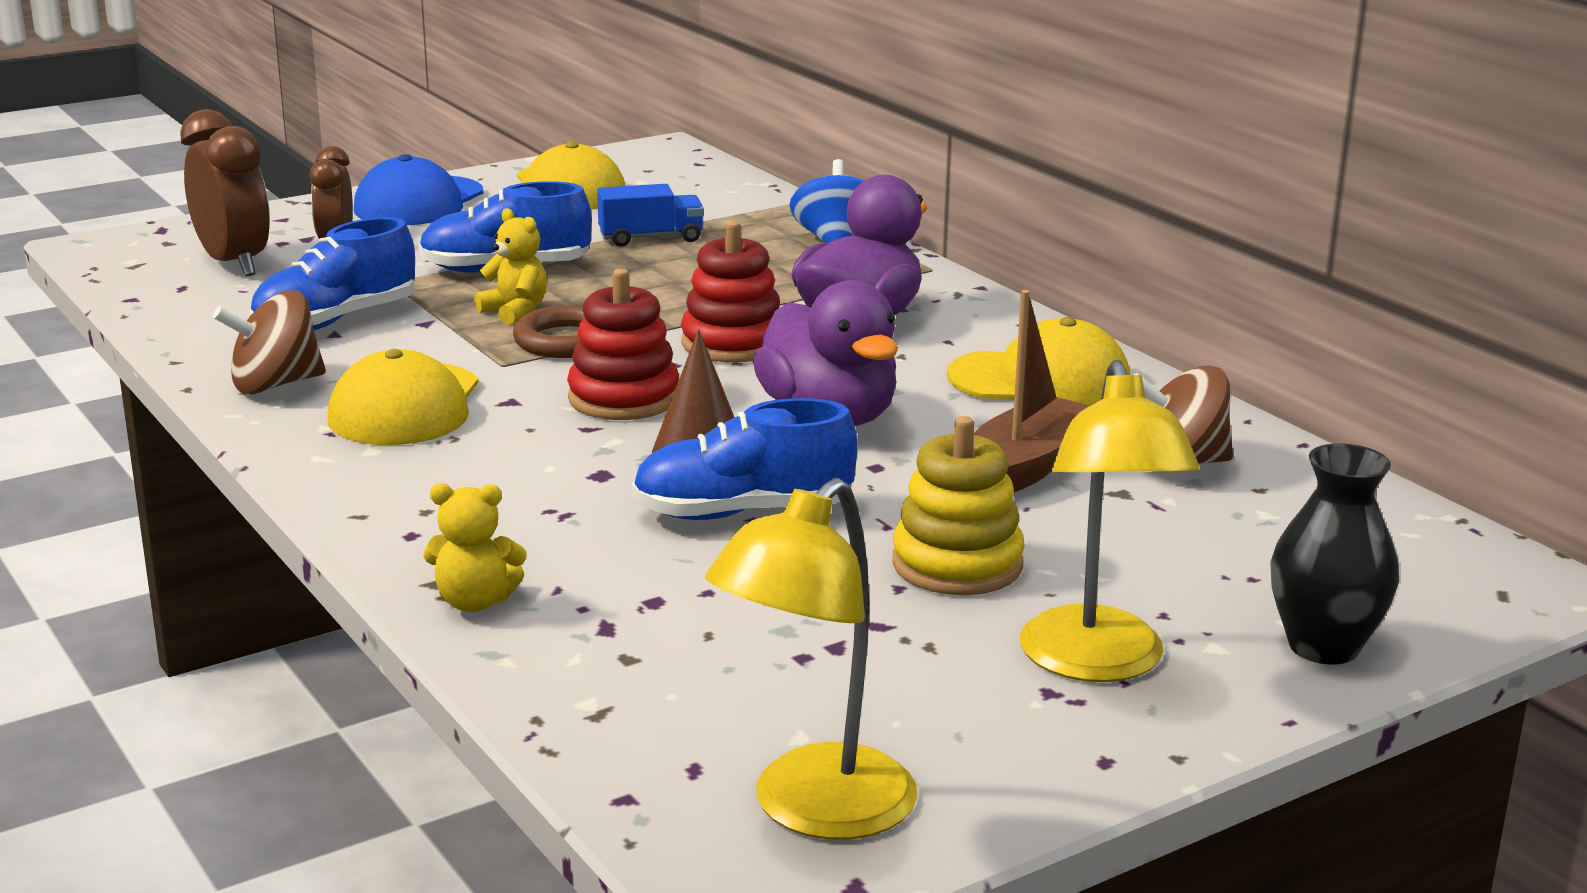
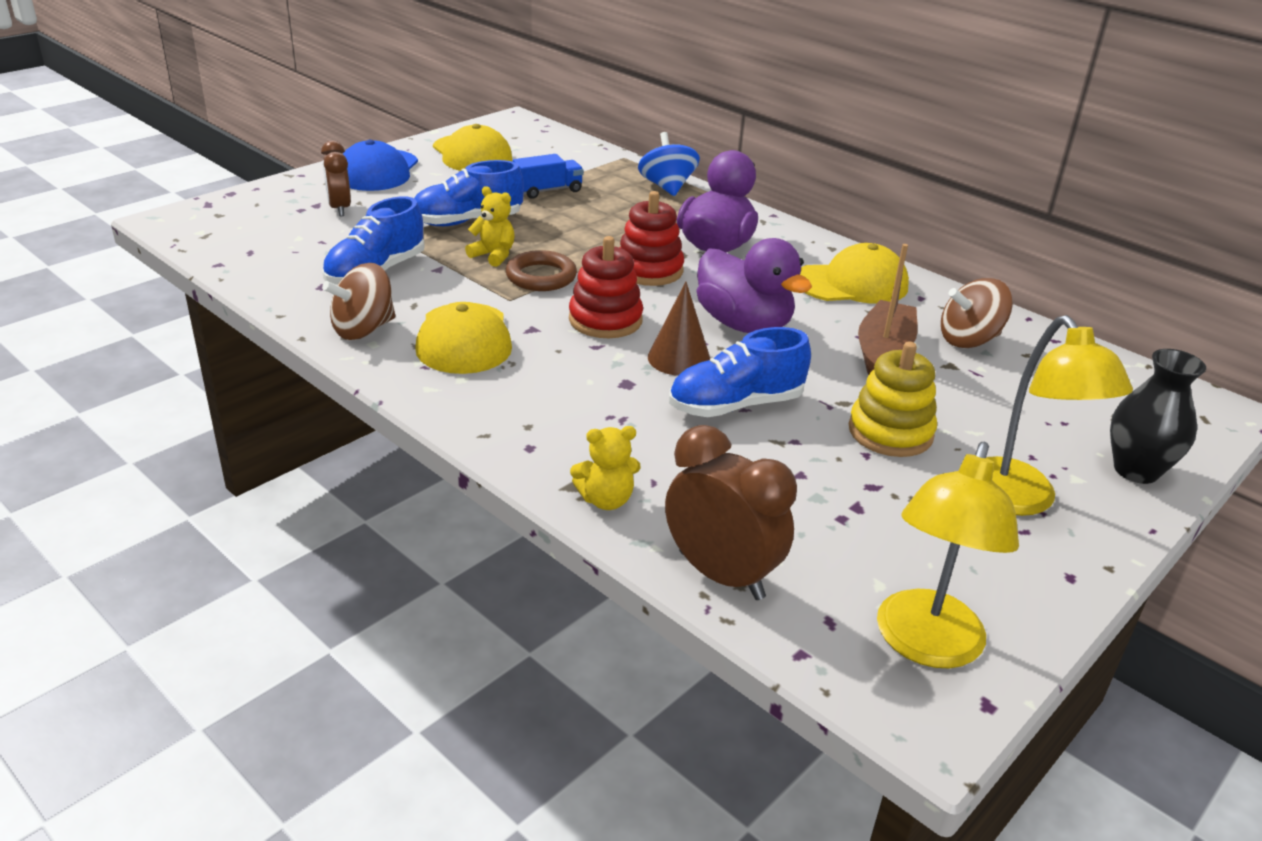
camera: 15 degrees left, 10 degrees up
brown clock [180,109,270,276] -> brown clock moved to [665,425,797,600]

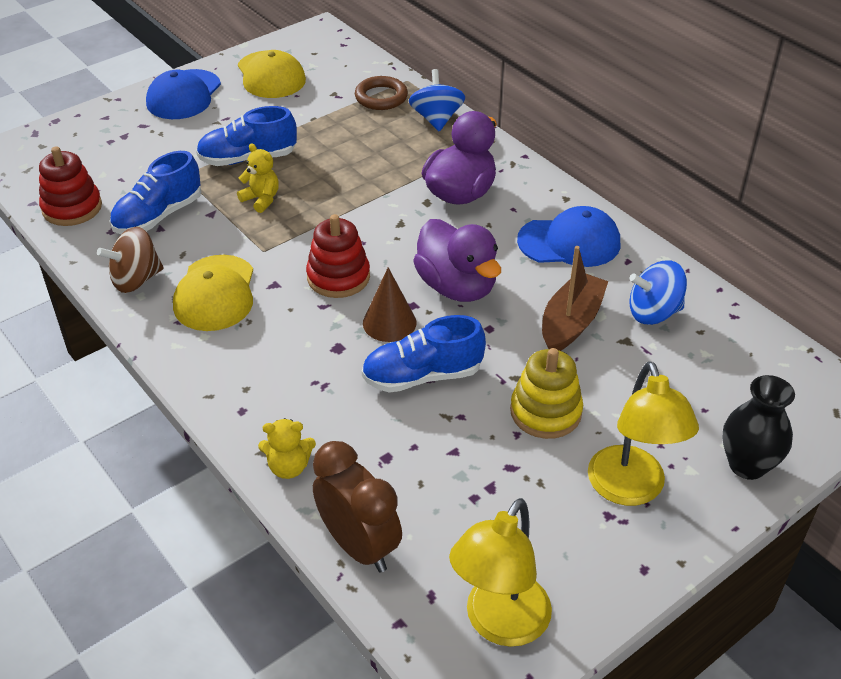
camera: 10 degrees right, 10 degrees up
brown clock [321,141,351,216] -> none
brown ring [506,250,577,291] -> brown ring moved to [355,76,408,110]
blue truck [513,154,584,199] -> none
red stacking toy [619,191,684,286] -> red stacking toy moved to [39,146,102,226]
yellow cap [800,243,909,304] -> blue cap [517,206,620,267]
brown spinning top [941,278,1013,348] -> blue spinning top [629,261,687,325]

